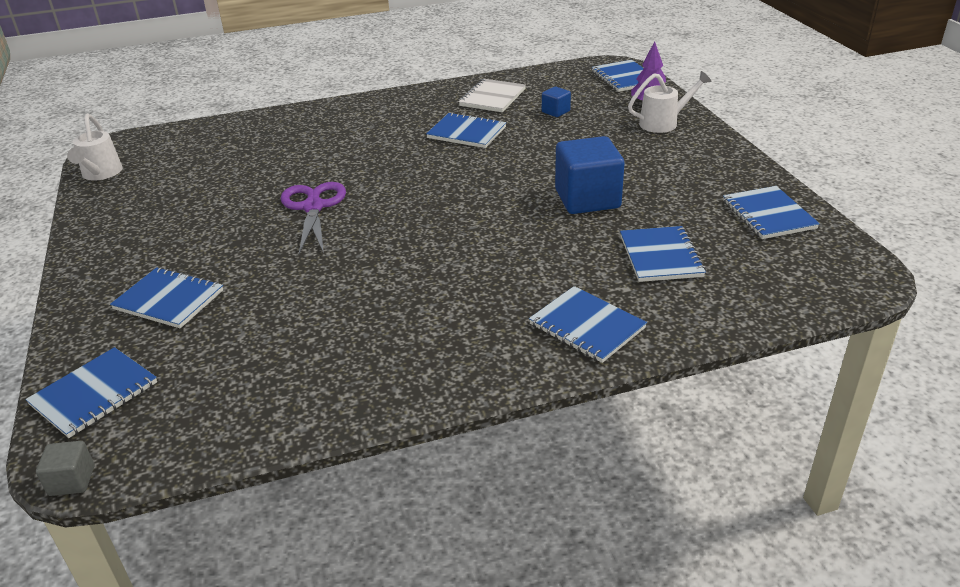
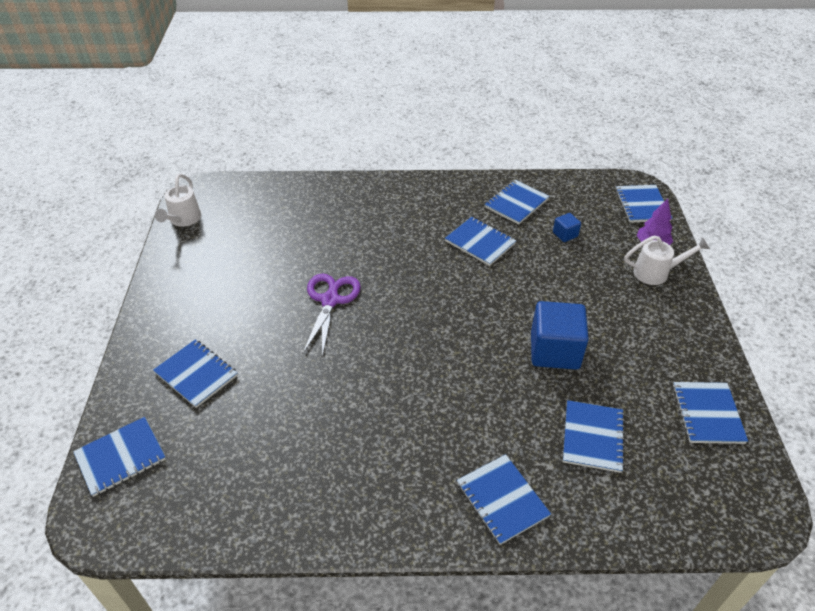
camera: 15 degrees right, 10 degrees up
grey cube [36,441,94,496] -> none
white notebook [459,79,526,112] -> blue notebook [485,180,549,225]

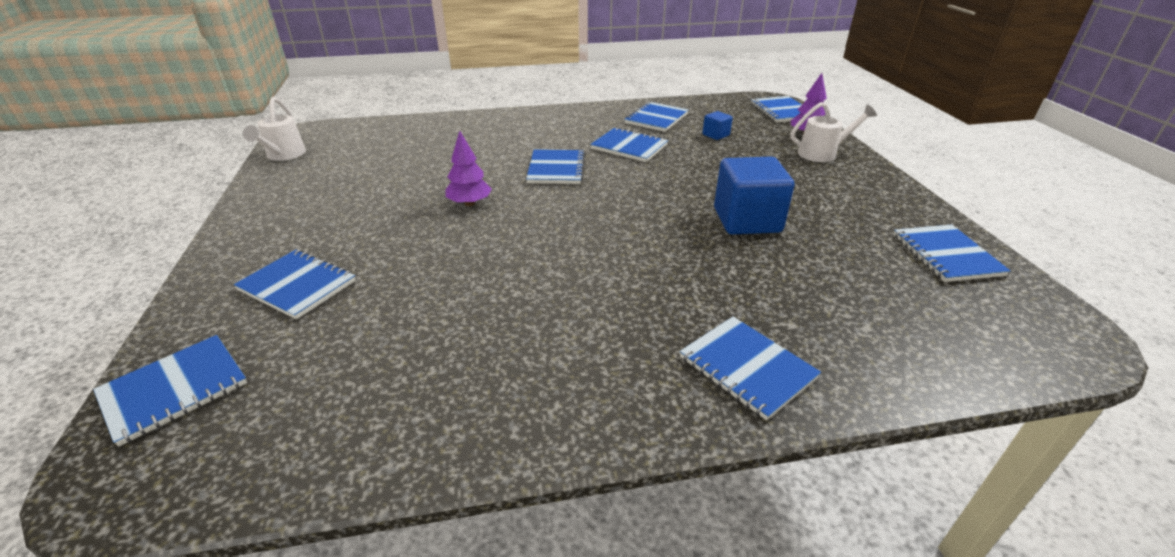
camera: 10 degrees left, 10 degrees down
purple scissors [303,274,361,357] -> purple tree [445,131,492,206]
blue notebook [563,400,625,473] -> blue notebook moved to [526,149,585,184]

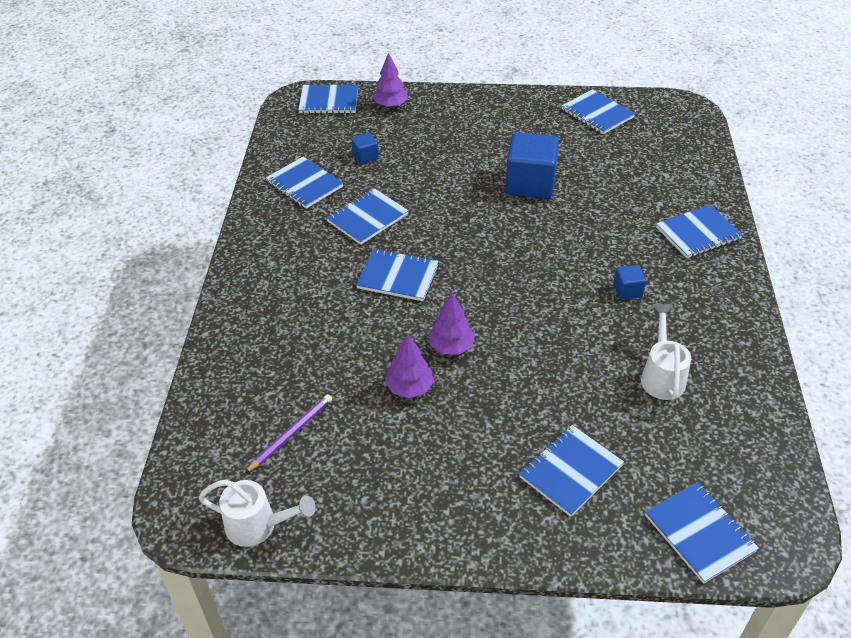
camera: 75 degrees left, 10 degrees up
white watering can [791,102,877,162] -> white watering can moved to [641,304,691,400]
blue notebook [894,225,1010,282] -> blue notebook turned 45 degrees clockwise [561,89,635,134]
none -> purple pencil [244,394,332,474]
none -> purple tree [385,334,434,398]
none -> blue cube [613,265,646,300]

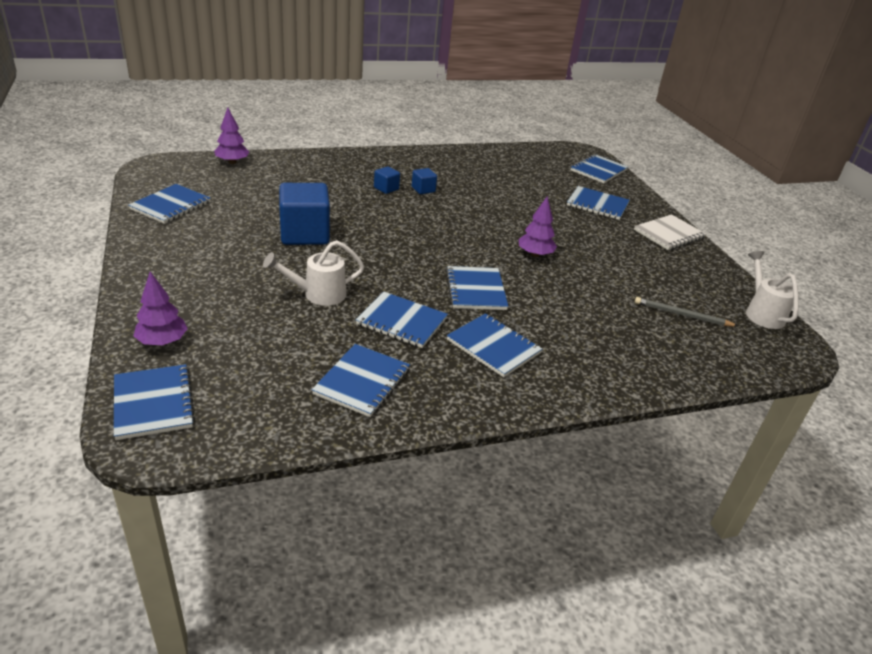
camera: 115 degrees left, 10 degrees down
purple pencil [244,394,332,474] -> grey pencil [635,297,738,327]
blue cube [351,132,379,164] -> blue cube moved to [374,166,400,194]
purple tree [385,334,434,398] -> purple tree moved to [214,108,249,164]
white watering can [641,304,691,400] -> white watering can moved to [263,240,364,306]
blue notebook [656,205,743,258] -> blue notebook moved to [447,313,542,377]
none -> white notebook [634,214,706,250]

